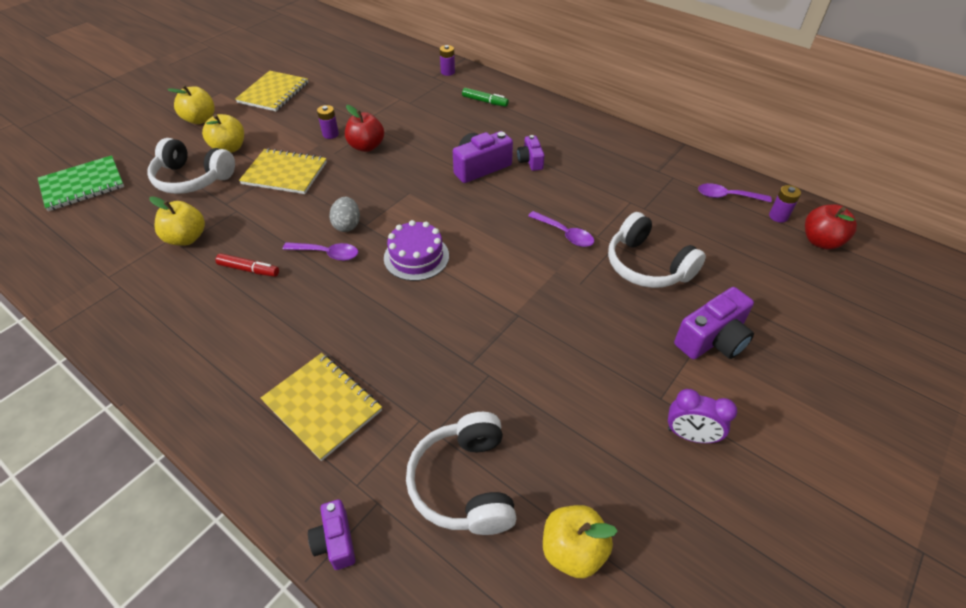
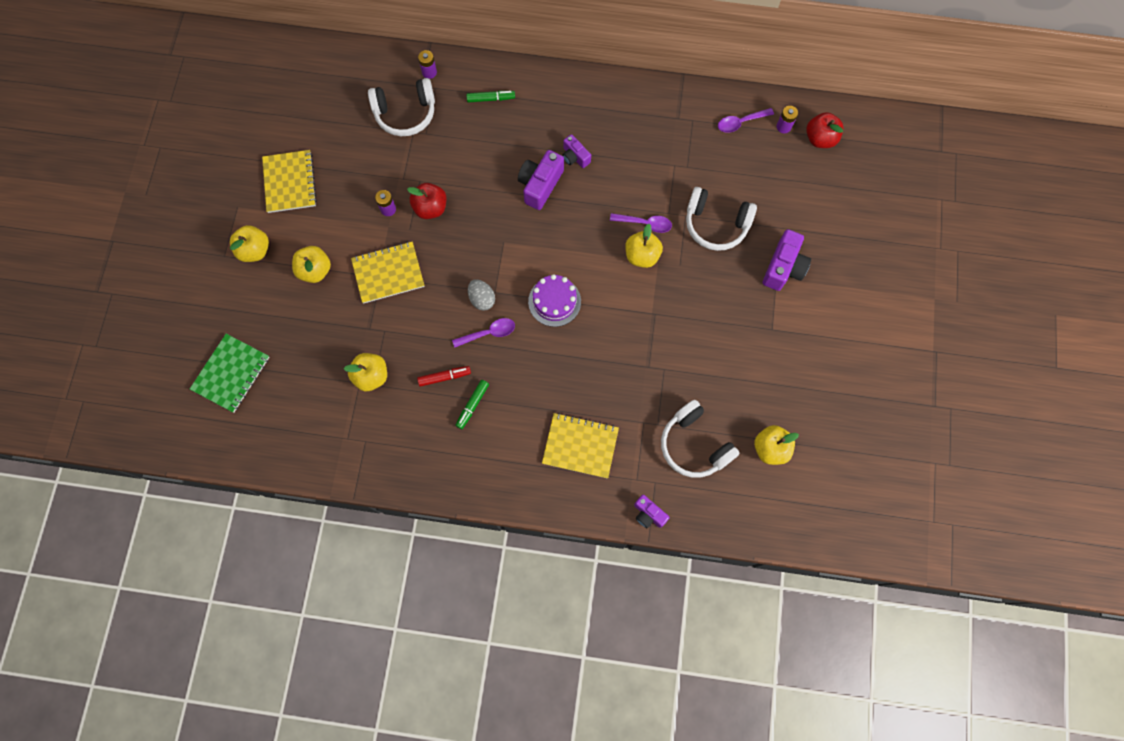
camera: 30 degrees left, 25 degrees up
white headphones [148,138,235,194] -> white headphones moved to [368,78,435,136]
purple clock [668,389,737,443] -> none
none -> green marker [456,380,489,429]
none -> yellow apple [625,224,663,268]

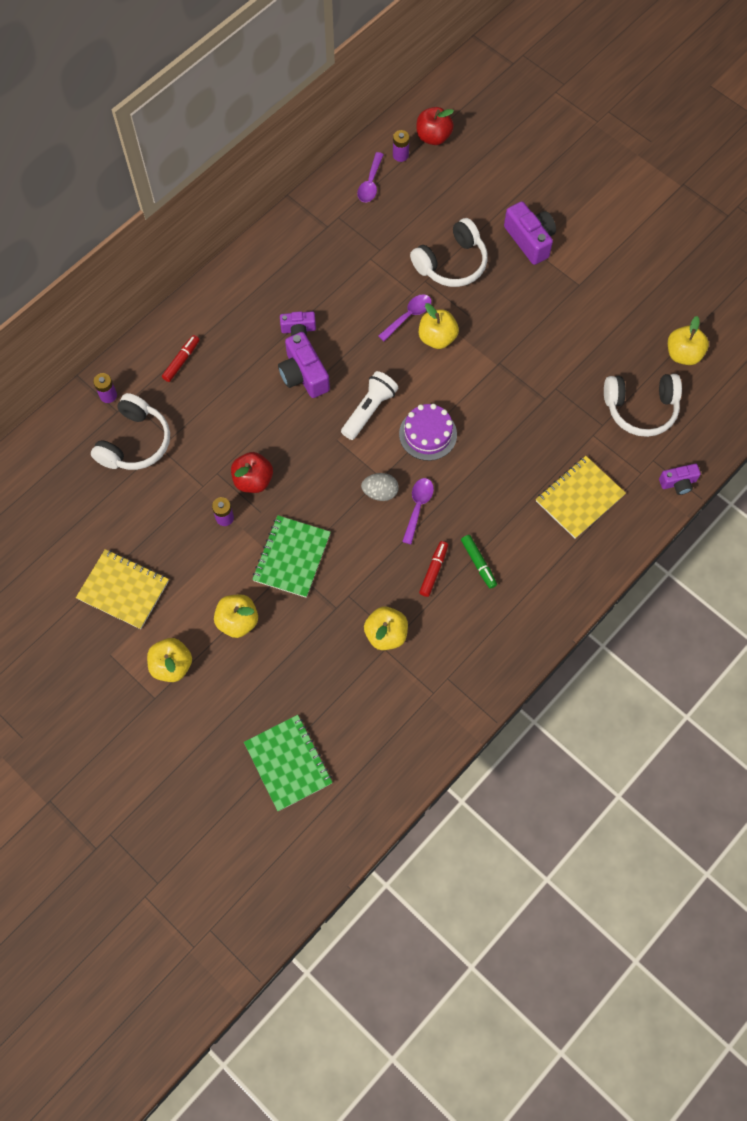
camera: 55 degrees left, 5 degrees down
yellow notebook [351,242,425,304] -> green notebook [252,515,331,598]
green marker [466,91,515,103] -> red marker [162,335,199,382]
none -> white flashlight [341,371,398,440]

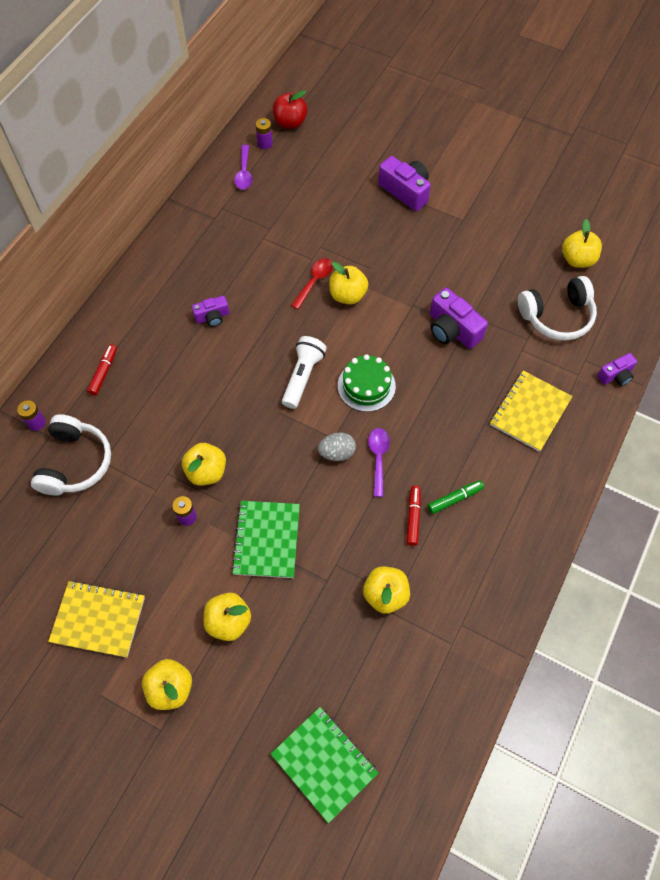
camera: 15 degrees left, 5 degrees down
red apple [231,452,273,493] -> yellow apple [182,443,226,486]
purple camera [278,332,330,398] -> purple camera moved to [430,288,488,349]
purple spoon [378,294,432,341] -> red spoon [291,258,333,309]
purple cake [399,404,457,461] -> green cake [338,354,396,412]
white headphones [410,218,488,287] -> none
green marker [461,535,497,589] -> green marker turned 75 degrees counterclockwise [428,480,484,514]

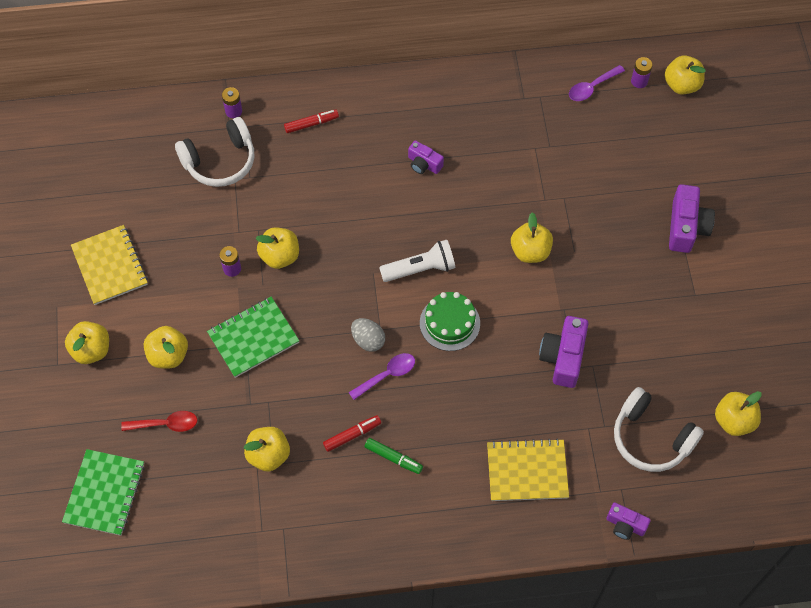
camera: 55 degrees right, 0 degrees up
red apple [273,90,308,129] -> yellow apple [665,56,706,95]
red spoon [291,258,333,309] -> red spoon moved to [121,411,197,432]

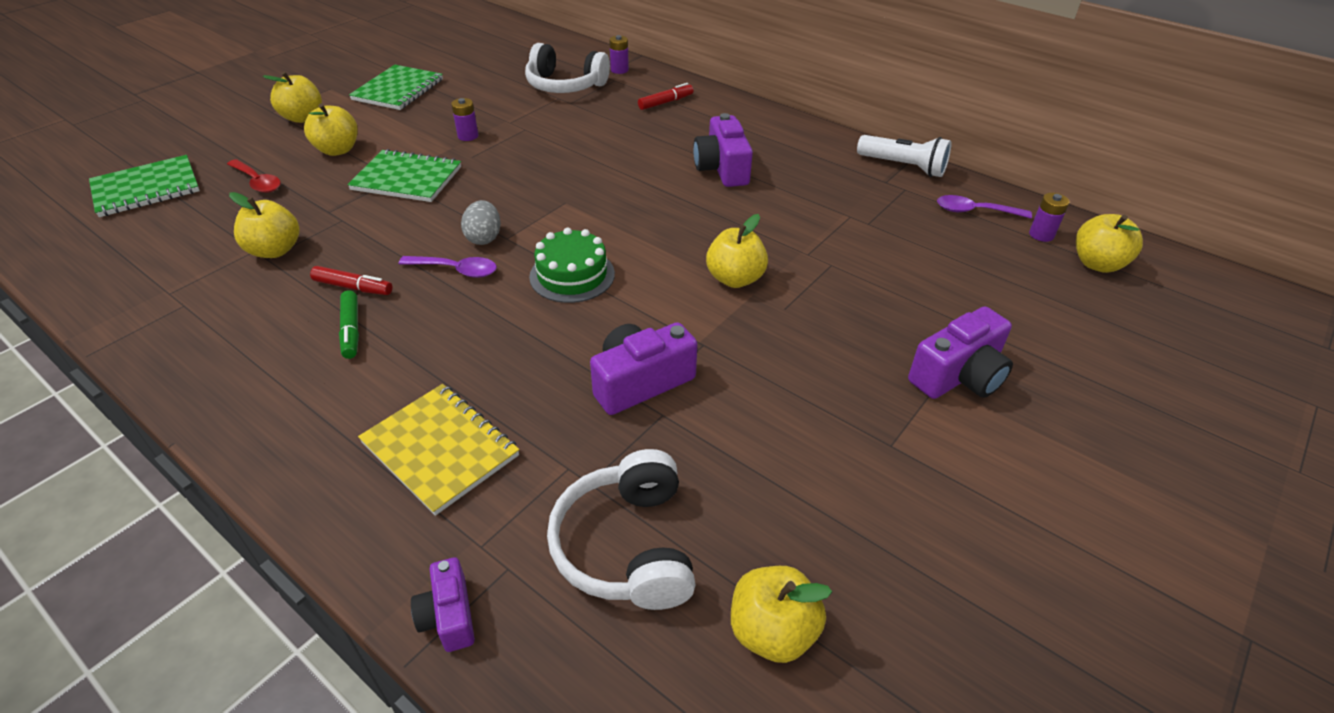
camera: 45 degrees right, 20 degrees down
yellow notebook [71,225,148,305] -> green notebook [349,65,443,110]
yellow apple [255,228,299,269] -> none
red marker [284,109,339,133] -> red marker turned 60 degrees counterclockwise [638,83,694,110]
white flashlight [379,240,456,282] -> white flashlight moved to [857,135,952,177]
purple camera [408,140,444,174] -> purple camera [693,113,753,187], size x1.67

